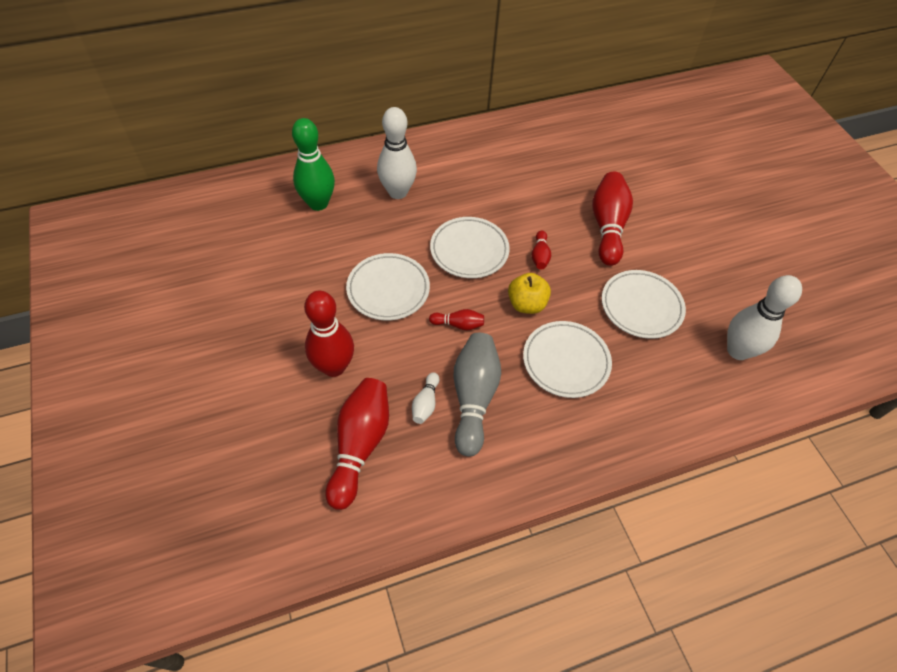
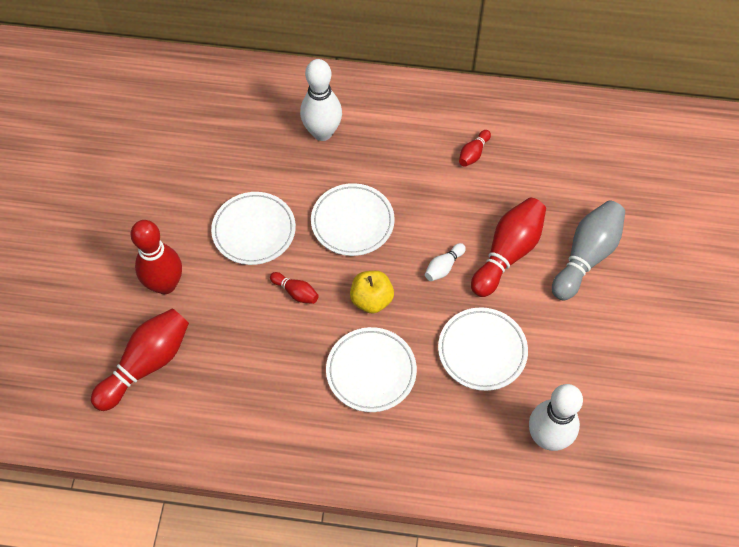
camera: 30 degrees right, 5 degrees up
green bowling pin [292,118,335,211] -> none
white bowling pin [412,372,439,424] -> white bowling pin moved to [425,243,466,281]
grey bowling pin [453,333,501,456] -> grey bowling pin moved to [552,201,625,300]
red bowling pin [531,230,551,270] -> red bowling pin moved to [459,130,491,167]

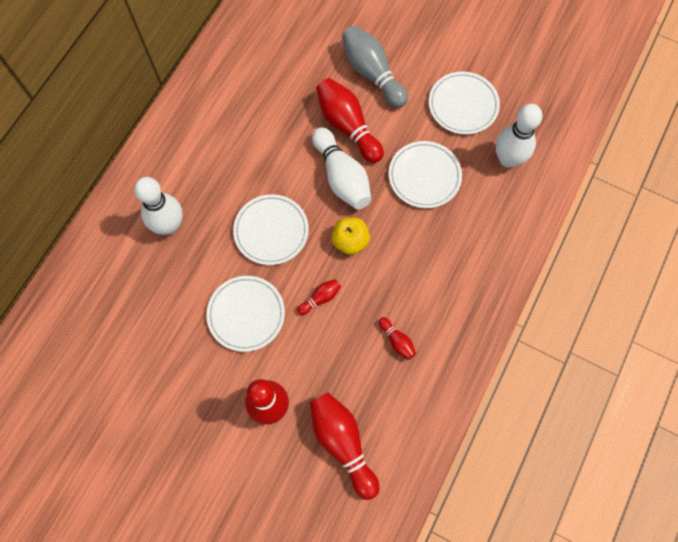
camera: 70 degrees left, 10 degrees up
white plate [326,327,417,412] -> white plate moved to [429,71,500,135]
white bowling pin [425,243,466,281] -> white bowling pin [312,127,371,209], size x2.09
red bowling pin [459,130,491,167] -> red bowling pin moved to [379,317,416,360]

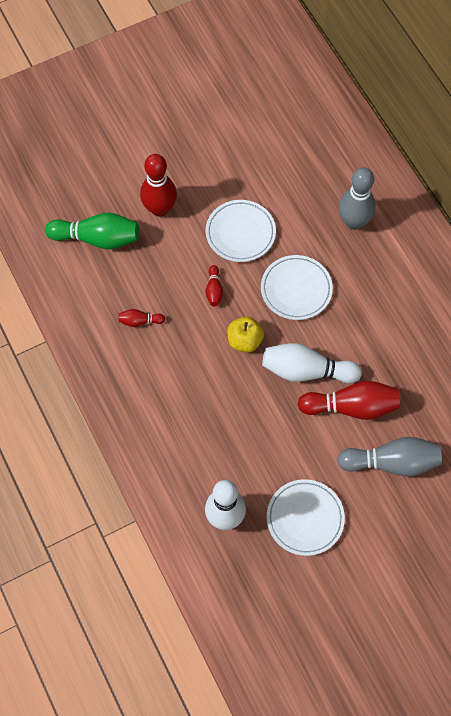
camera: 125 degrees right, 5 degrees down
white bowling pin [134,177,183,235] -> grey bowling pin [339,167,376,230]
red bowling pin [310,392,379,500] -> green bowling pin [45,213,139,249]
white plate [389,141,462,208] -> none

